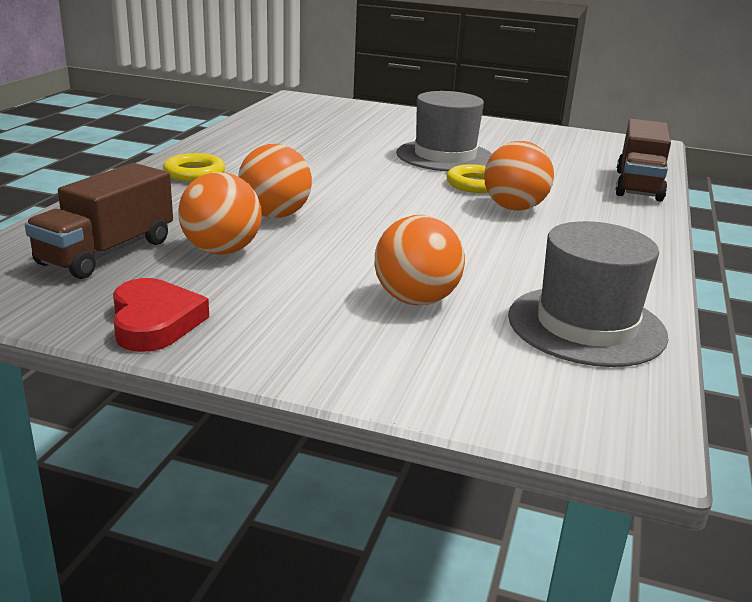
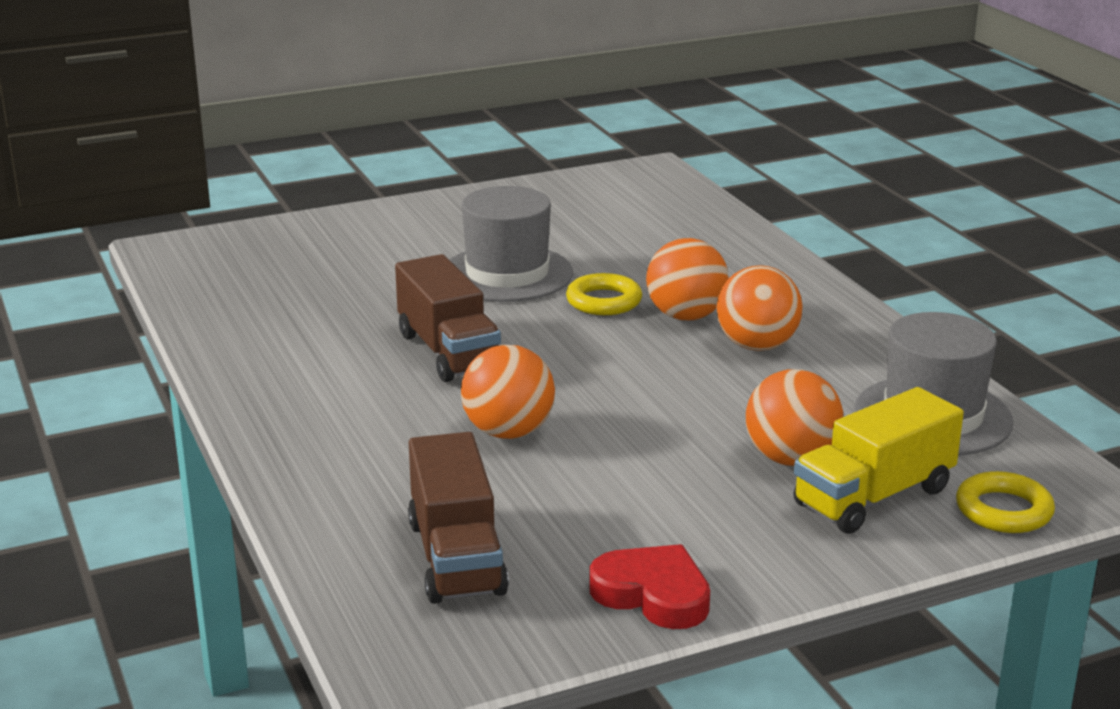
camera: 40 degrees left, 0 degrees up
yellow ring [163,153,225,182] -> yellow ring moved to [956,471,1055,533]
orange ball [178,172,262,255] -> orange ball moved to [717,265,802,351]
brown truck [615,119,671,202] -> brown truck moved to [395,254,501,382]
none -> yellow truck [793,387,964,534]

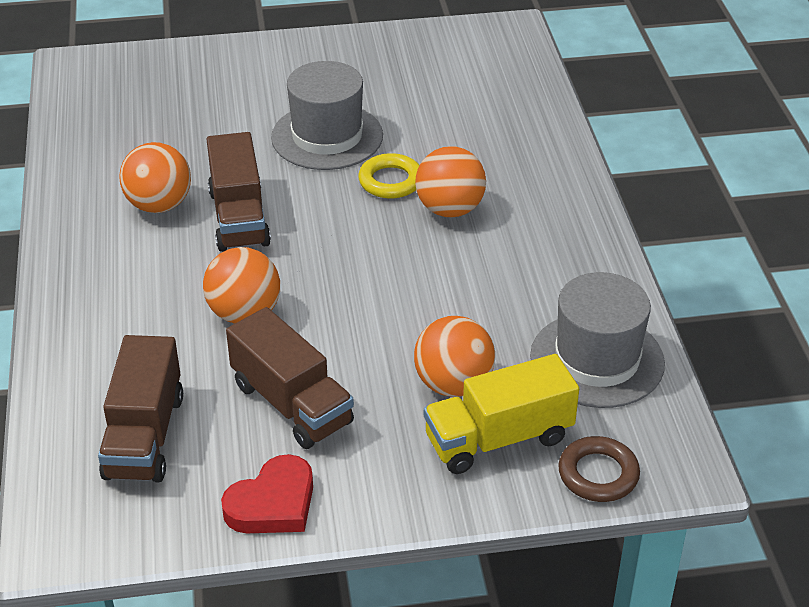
camera: 15 degrees right, 15 degrees up
red heart [589,544,710,629] -> red heart turned 90 degrees clockwise [221,454,313,533]
orange ball [717,265,802,351] -> orange ball moved to [119,142,191,213]
yellow ring [956,471,1055,533] -> brown ring [558,436,640,502]
none -> brown truck [226,307,354,449]

